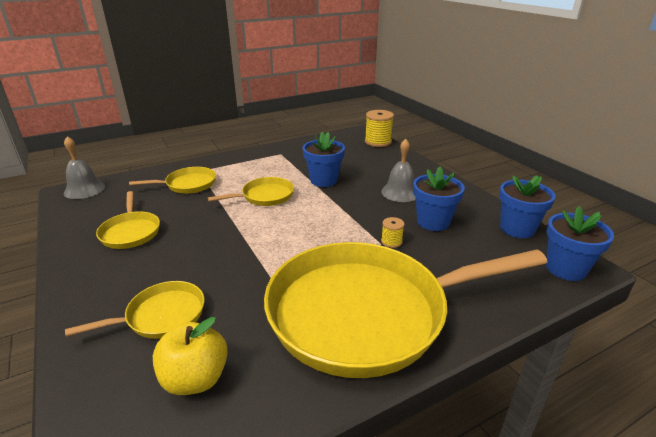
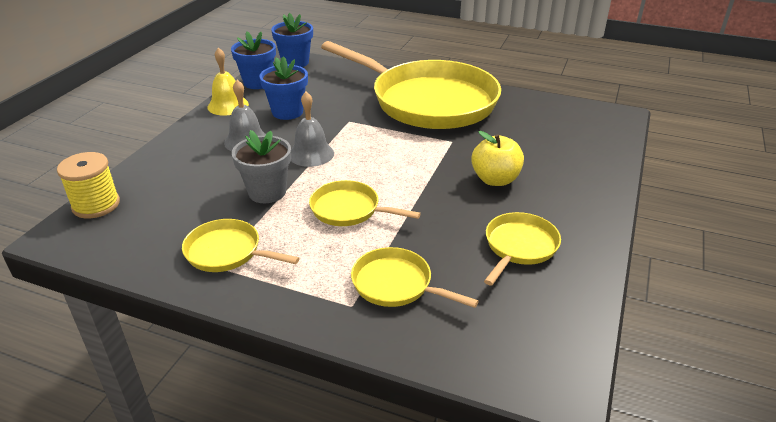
camera: 130 degrees left, 5 degrees up
grey bell [64,136,105,199] -> grey bell moved to [291,92,334,167]
yellow pan [65,281,205,339] -> yellow pan moved to [182,219,300,272]
yellow apple [153,317,228,395] -> yellow apple moved to [471,131,524,186]
blue flower pot [302,132,345,187] -> grey flower pot [232,130,291,203]
yellow spool [381,217,405,248] -> none
none -> yellow bell [207,48,249,115]

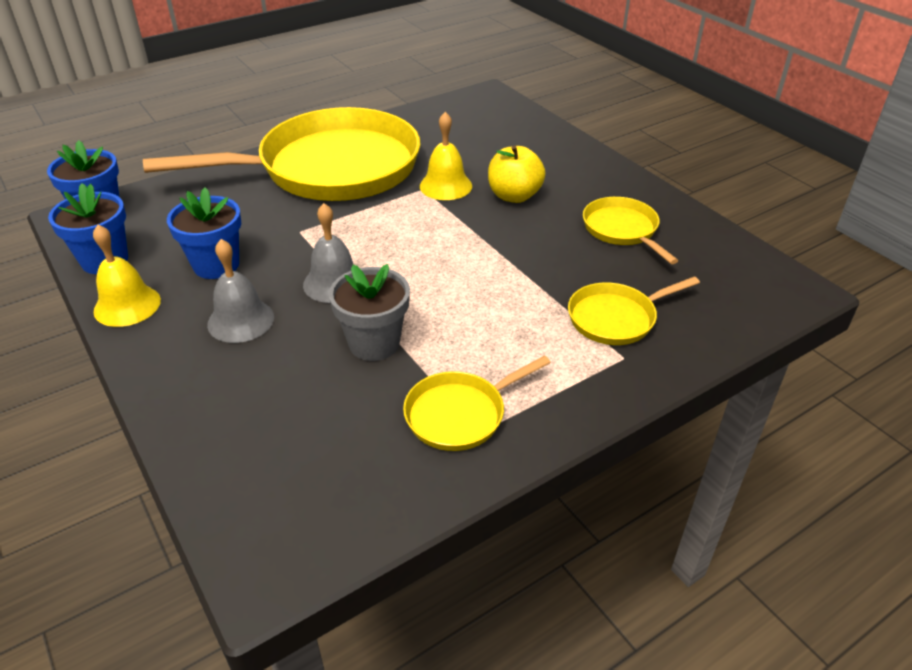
camera: 55 degrees left, 5 degrees up
yellow spool [57,152,120,219] -> none
yellow pan [309,180,421,226] -> none
none -> yellow bell [420,112,472,200]

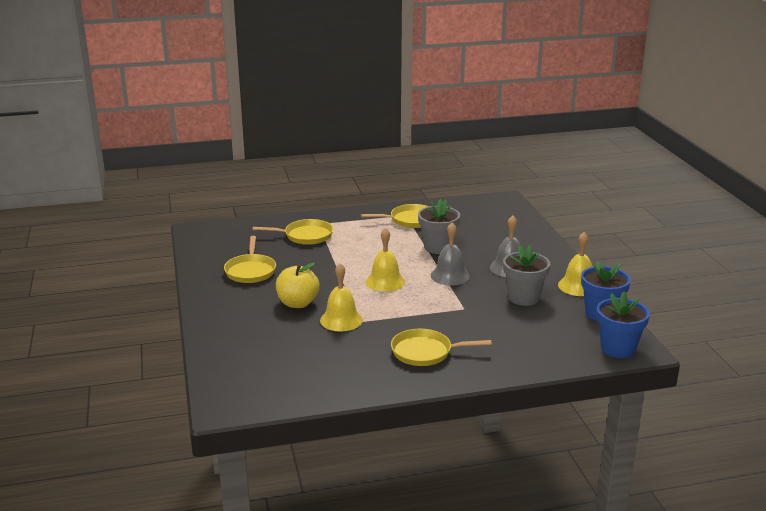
camera: 160 degrees left, 15 degrees down
yellow pan [143,107,420,201] -> yellow pan [391,329,492,366], size x0.43
blue flower pot [167,187,241,279] -> grey flower pot [503,245,550,306]
none -> yellow bell [366,228,405,292]

